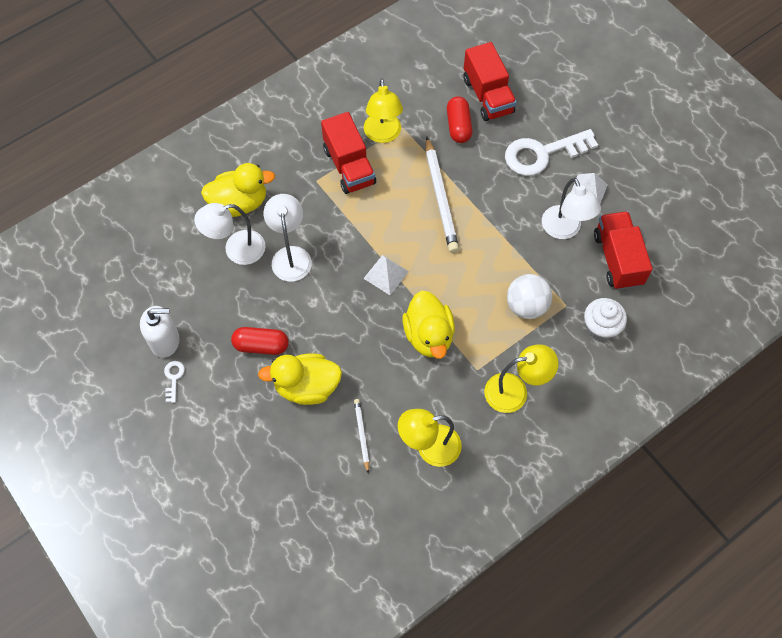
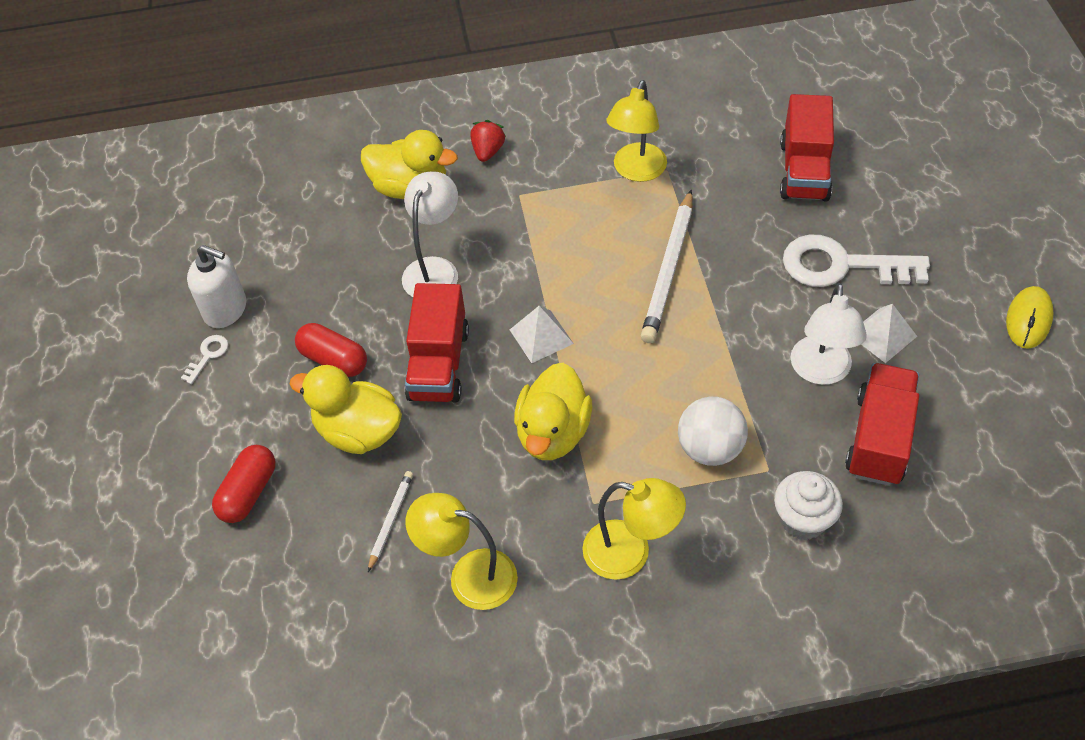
camera: 30 degrees right, 10 degrees down
white lamp [194,203,266,265] -> none
red truck [321,112,376,194] -> red truck moved to [405,283,469,402]
red capsule [447,96,473,143] -> red capsule moved to [212,445,275,523]
none -> red strawberry [471,120,506,162]
none -> yellow mouse [1006,286,1054,349]

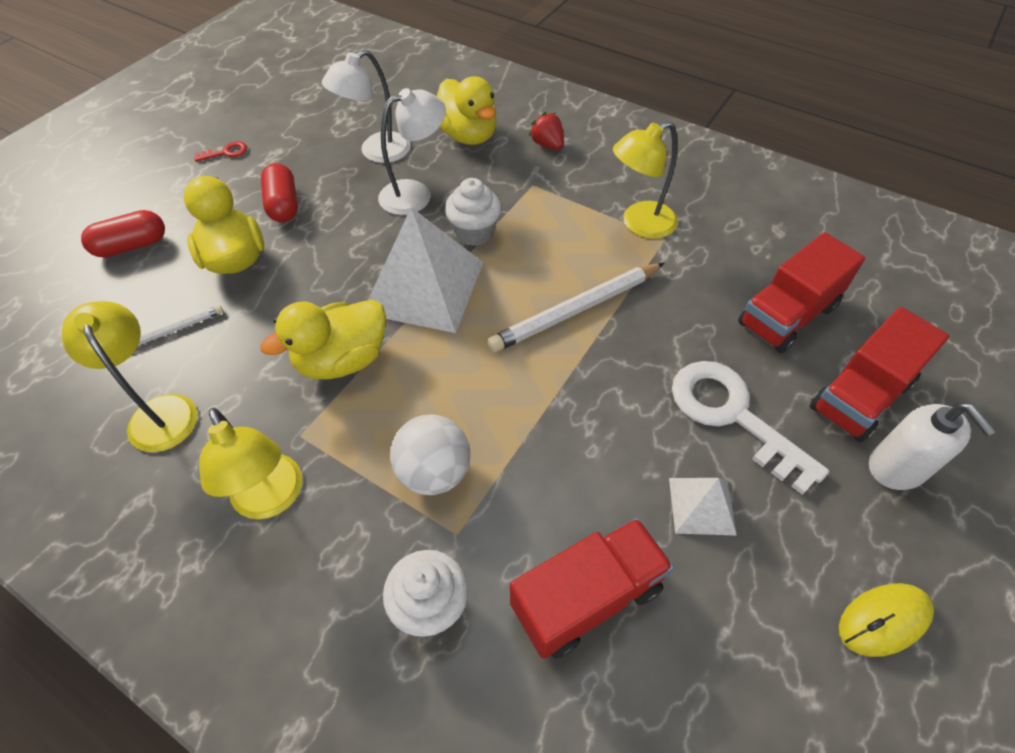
camera: 40 degrees right, 0 degrees up
white key [181,335,228,384] -> red key [194,141,247,162]
white soap dispenser [187,245,246,328] -> white soap dispenser moved to [869,402,997,490]
red truck [405,283,469,402] -> red truck moved to [810,307,949,442]
red strawberry [471,120,506,162] -> red strawberry turned 90 degrees counterclockwise [529,112,564,150]
white pyramid [510,306,574,363] -> white pyramid [368,207,483,333], size x2.03
white lamp [791,283,867,385] -> white lamp moved to [322,50,410,163]
none -> white cupcake [445,178,502,246]

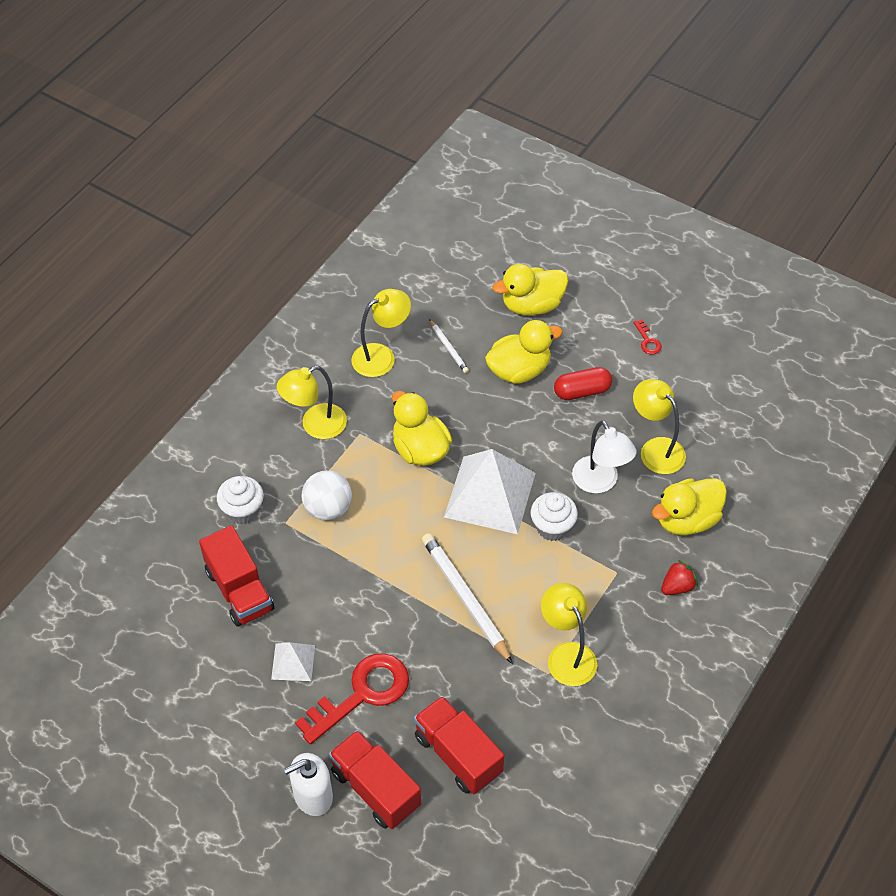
camera: 90 degrees right, 0 degrees up
red capsule [81,210,165,258] -> yellow duck [493,264,568,316]
white lamp [322,50,410,163] -> yellow lamp [633,379,686,474]
white key [672,361,829,495] -> red key [295,653,409,744]
yellow mouse [839,583,934,657] -> none

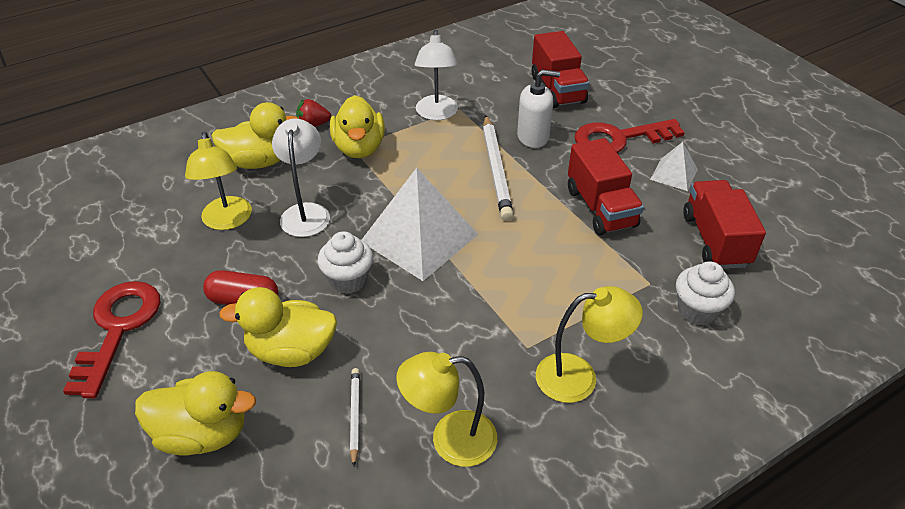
camera: 155 degrees left, 10 degrees down
white soap dispenser [284,753,333,816] -> white soap dispenser moved to [517,69,560,148]
white ball [302,470,352,521] -> none
red truck [329,730,421,829] -> red truck moved to [568,138,644,235]
yellow duck [392,391,452,466] -> yellow duck moved to [330,95,385,158]
white cupcake [530,492,578,541] -> white cupcake moved to [318,231,373,294]
yellow lamp [541,583,597,686] -> white lamp [415,30,458,120]
red key [634,320,662,355] -> red key [63,281,160,399], size x2.39

